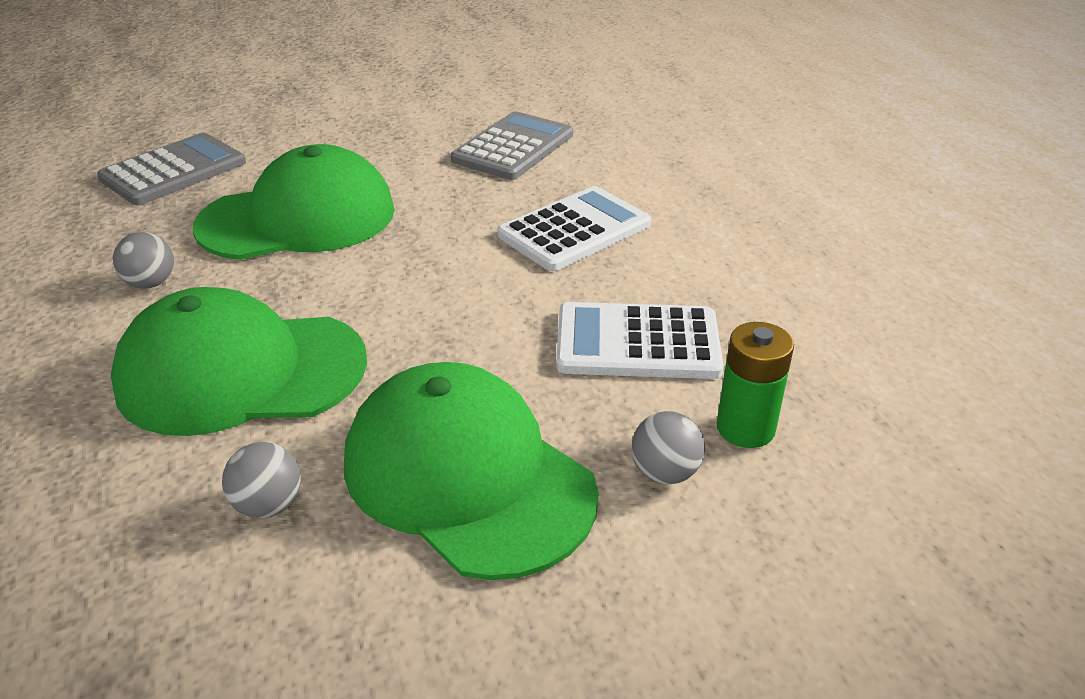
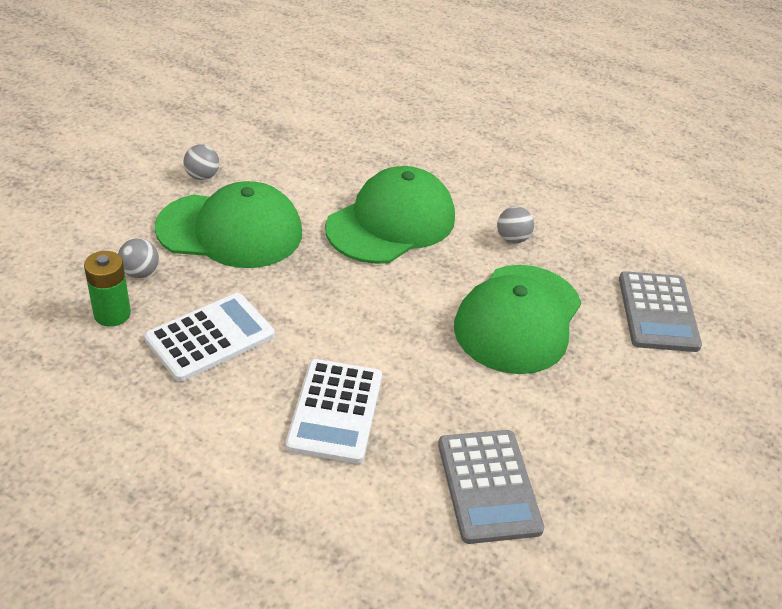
camera: 135 degrees right, 5 degrees up
grey ball [222,442,301,518] -> grey ball moved to [183,144,220,180]

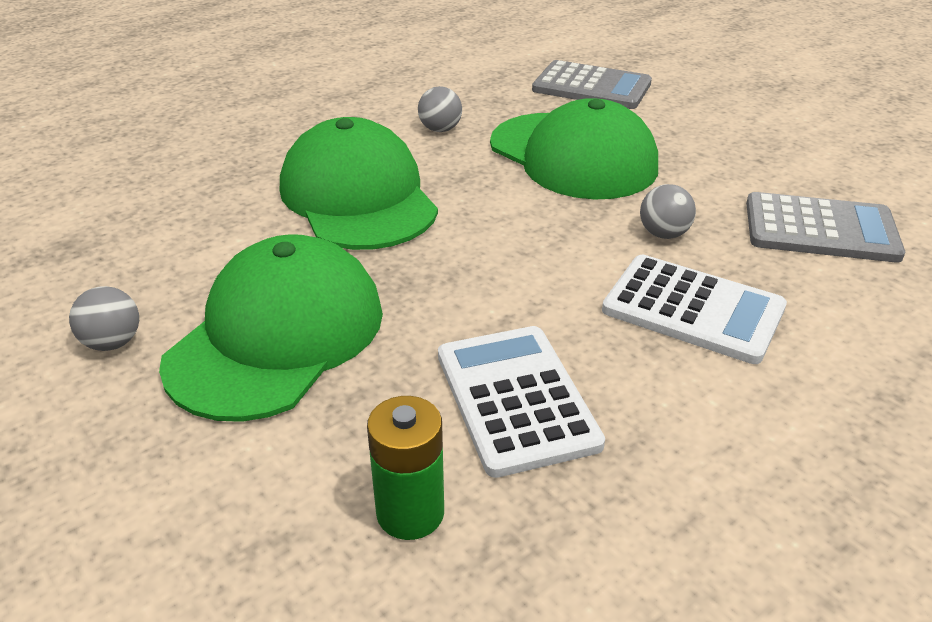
camera: 65 degrees left, 5 degrees down
grey ball [118,238,159,278] -> grey ball moved to [640,184,696,239]

